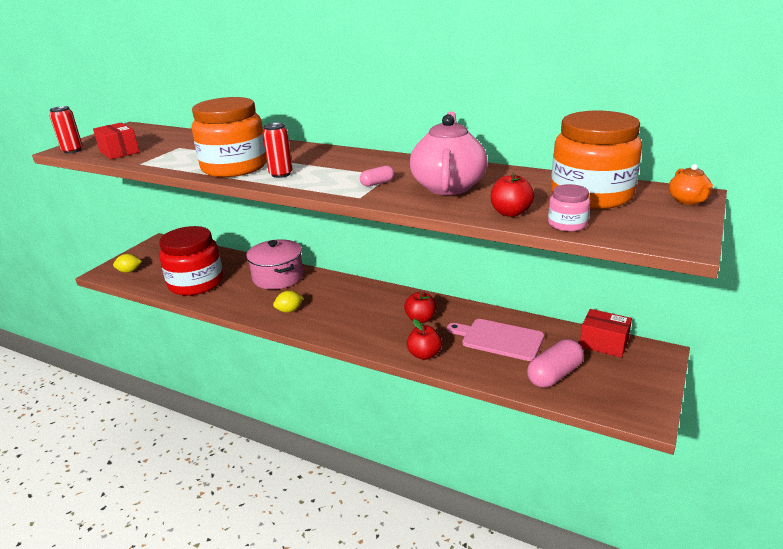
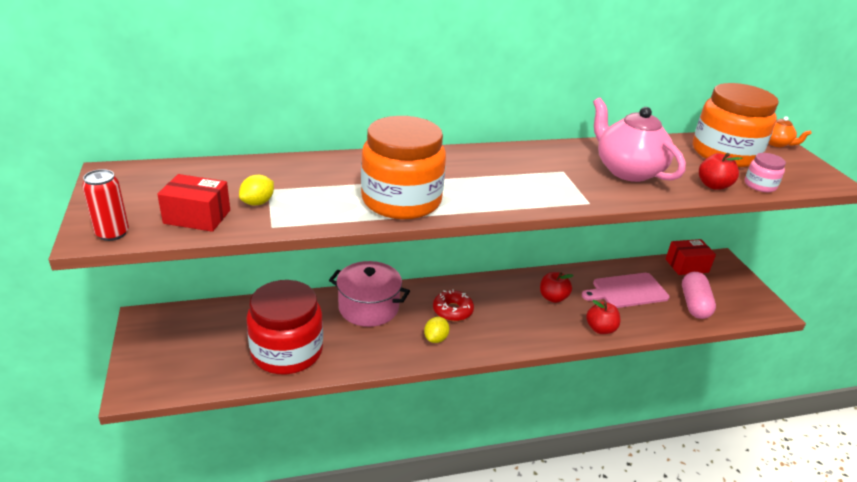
camera: 45 degrees left, 5 degrees up
yellow lemon [113,254,142,273] -> yellow lemon moved to [239,175,274,205]
red can [262,122,293,178] -> none
pink capsule [360,166,394,187] -> none
none -> red donut [433,289,474,321]

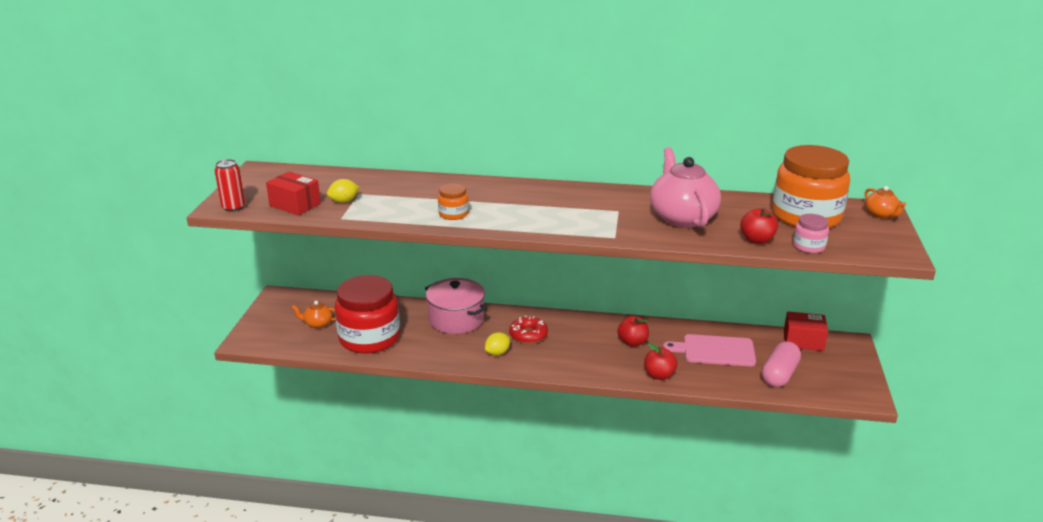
camera: 25 degrees right, 5 degrees down
orange jar [361,116,446,219] -> orange jar [438,183,469,220], size x0.44
none -> orange teapot [292,301,335,328]

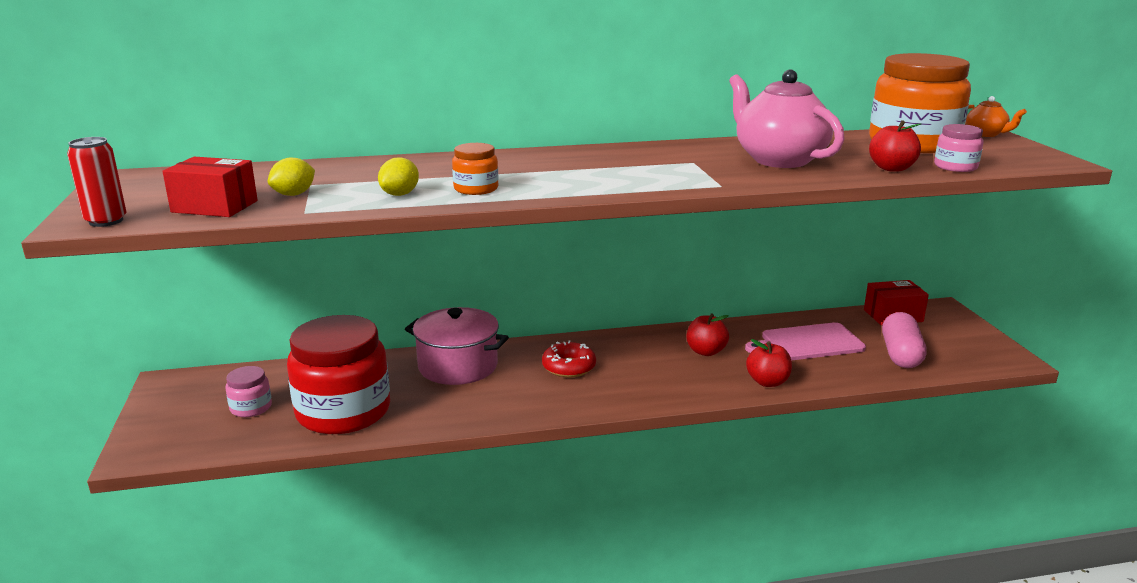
camera: 20 degrees left, 5 degrees down
orange teapot [292,301,335,328] -> pink jar [226,366,272,417]
yellow lemon [485,332,510,356] -> yellow lemon moved to [378,158,419,196]

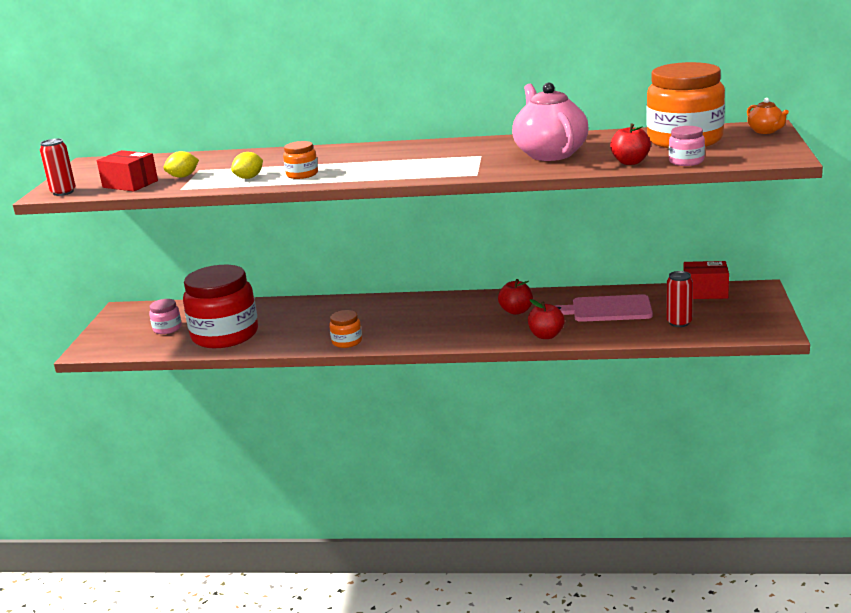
camera: 20 degrees right, 0 degrees up
pink pot [405,307,509,385] -> none
red donut [542,340,596,378] -> none
pink capsule [882,312,926,368] -> red can [666,271,693,327]
none -> orange jar [329,310,362,348]

